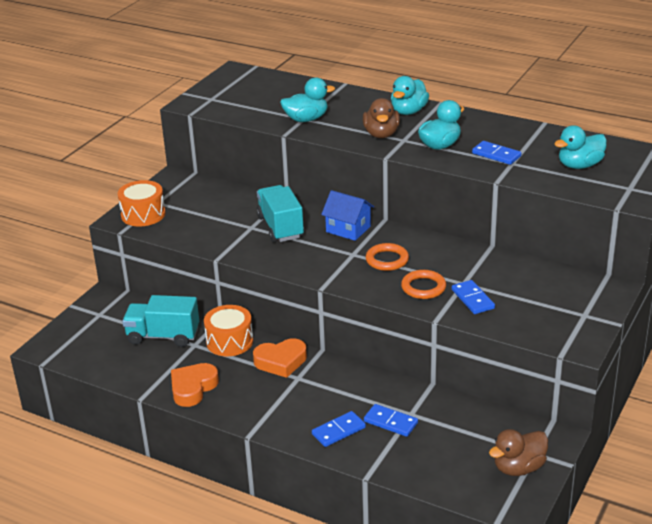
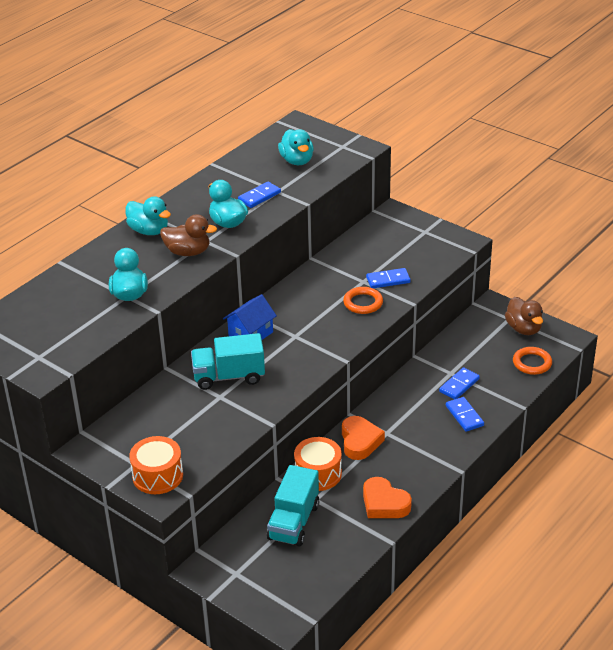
camera: 80 degrees left, 5 degrees up
orange ring [366,243,409,271] -> orange ring moved to [513,347,552,375]

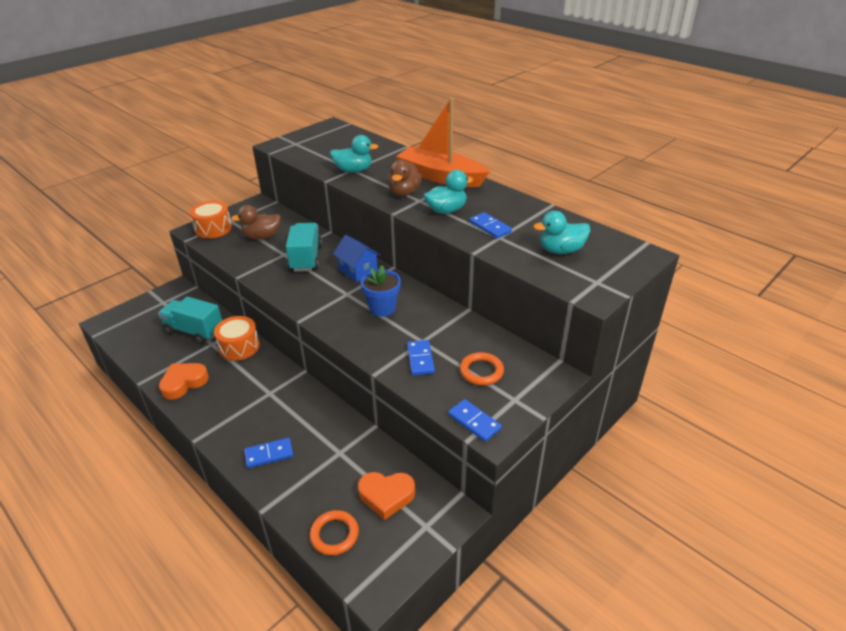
camera: 95 degrees right, 0 degrees up
turquoise duck [126,196,171,235] -> orange boat [396,98,490,187]
orange heart [342,416,385,460] -> orange heart moved to [358,472,415,520]
orange ring [343,287,383,314] -> orange ring moved to [460,352,504,385]
blue domino [439,367,480,399] -> blue domino moved to [448,399,502,442]
brown duck [505,297,543,335] -> brown duck moved to [231,205,281,240]
none -> blue flower pot [361,265,401,317]

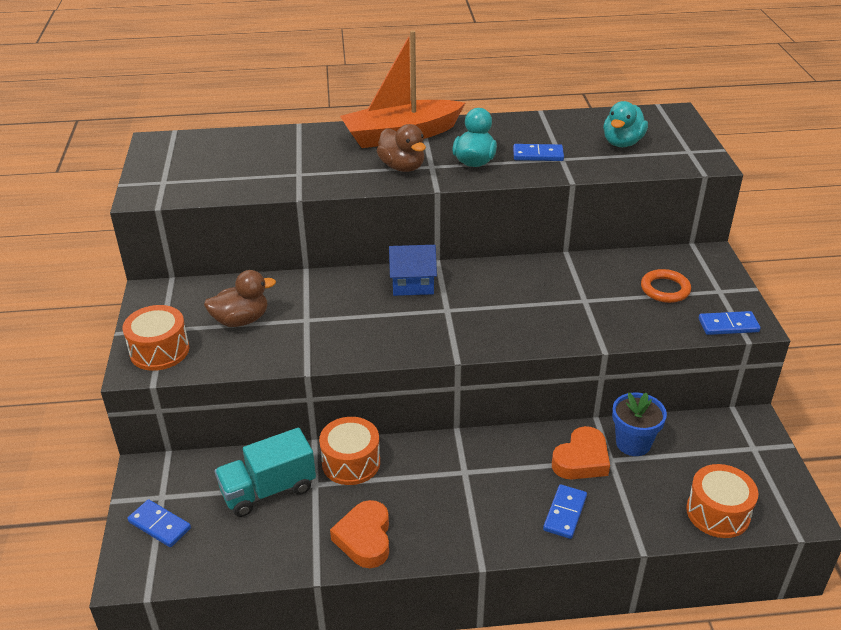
camera: 50 degrees left, 0 degrees up
brown duck [231,205,281,240] -> brown duck turned 135 degrees counterclockwise [204,270,276,327]
turquoise truck [286,223,322,272] -> none
orange ring [310,510,359,556] -> orange drum [686,464,758,538]
turquoise duck [330,135,379,173] -> none
orange heart [358,472,415,520] -> orange heart moved to [552,426,610,480]
blue flower pot [361,265,401,317] -> blue flower pot moved to [612,393,667,456]
blue domino [407,340,435,376] -> blue domino moved to [128,499,191,547]

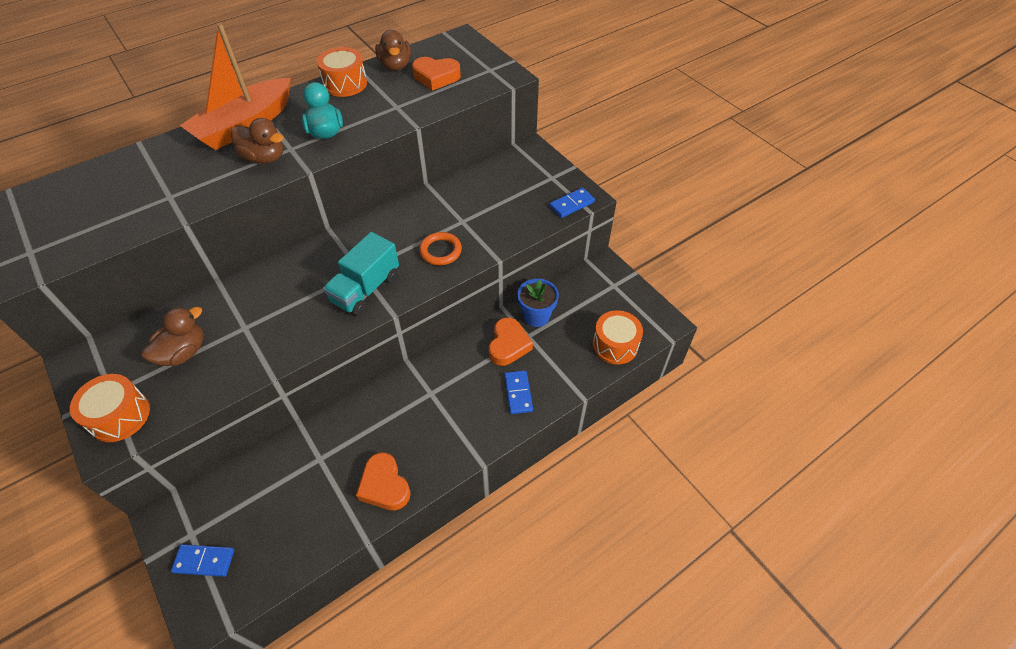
camera: 30 degrees left, 15 degrees up
turquoise truck [215,428,316,517] -> turquoise truck moved to [323,232,399,316]
orange drum [319,417,380,485] -> orange drum moved to [317,47,367,97]
blue house [389,245,437,296] -> none
blue domino [513,144,564,161] -> none
turquoise duck [603,101,648,147] -> orange heart [412,57,461,91]
orange ring [641,269,691,303] -> orange ring moved to [419,232,462,265]
none -> brown duck [375,30,411,71]

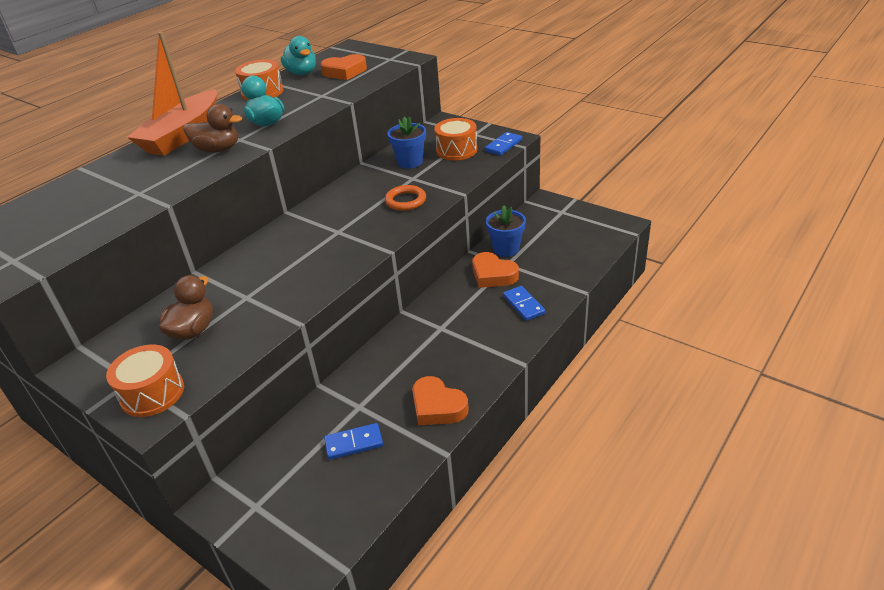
camera: 15 degrees left, 15 degrees down
blue domino [171,544,234,577] -> blue domino moved to [324,423,383,460]
turquoise truck [323,232,399,316] -> none
brown duck [375,30,411,71] -> turquoise duck [281,36,316,75]
orange heart [489,318,533,366] -> orange heart turned 135 degrees clockwise [472,252,519,288]
orange drum [593,310,643,364] -> orange drum moved to [434,118,477,160]
none -> blue flower pot [387,117,426,169]

